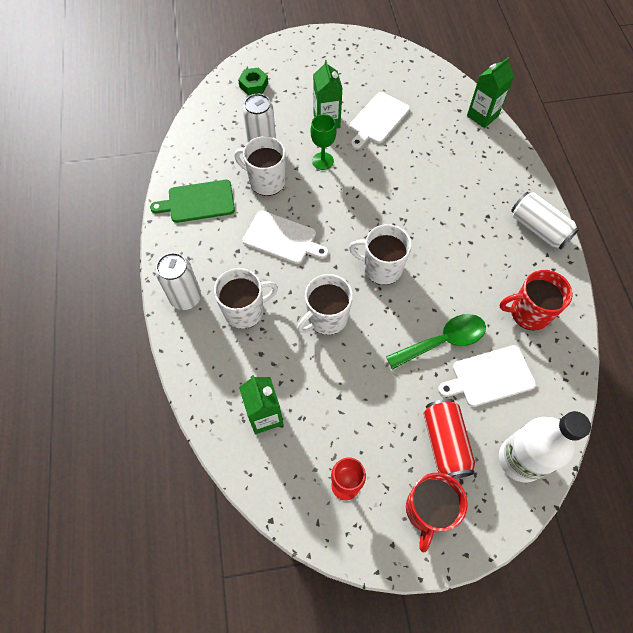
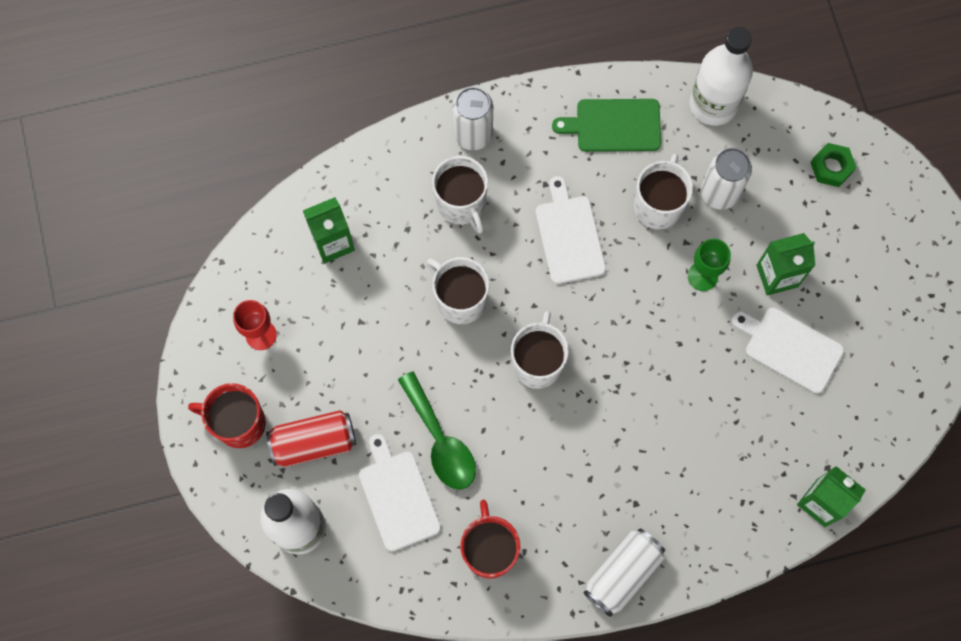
camera: 85 degrees right, 10 degrees up
green cutting board [150,180,235,223] -> green cutting board turned 75 degrees counterclockwise [552,99,661,152]
white cutting board [242,211,329,264] -> white cutting board turned 150 degrees clockwise [536,176,606,284]
none -> white bottle [690,27,753,126]

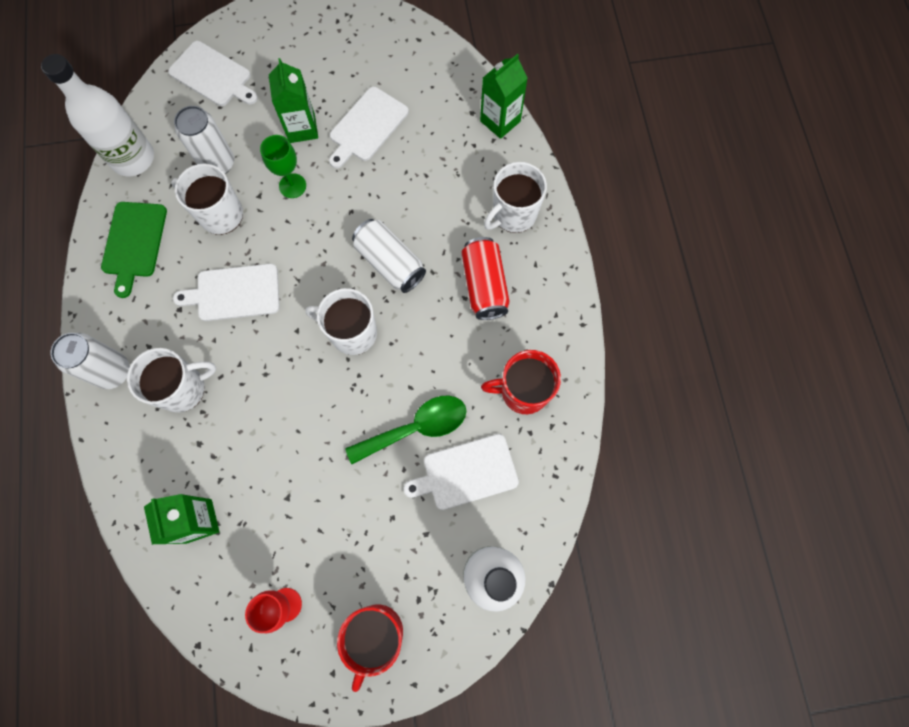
camera: 85 degrees left, 0 degrees up
red can [266,410,356,467] -> red can moved to [461,237,510,320]
white mug [426,257,489,324] -> white mug moved to [484,162,547,233]
white can [583,528,665,617] -> white can moved to [352,219,426,293]
green nut [810,143,856,187] -> white cutting board [168,41,258,106]

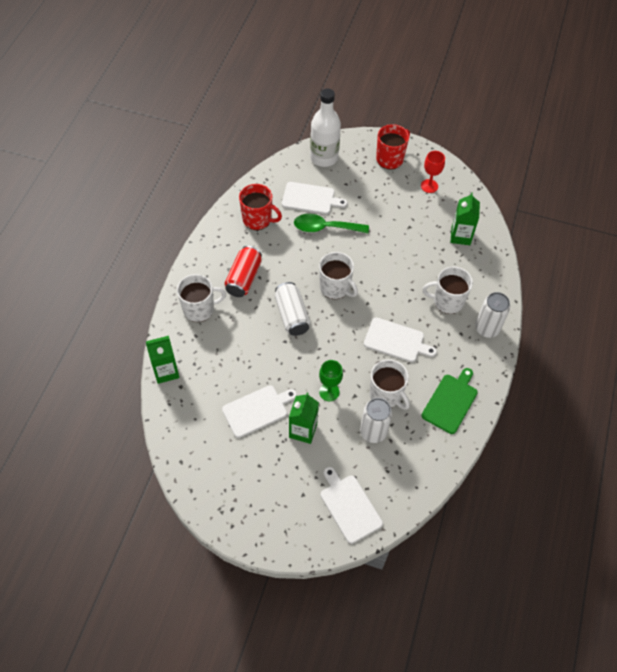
camera: 155 degrees left, 15 degrees down
white bottle [41,54,154,177] -> none

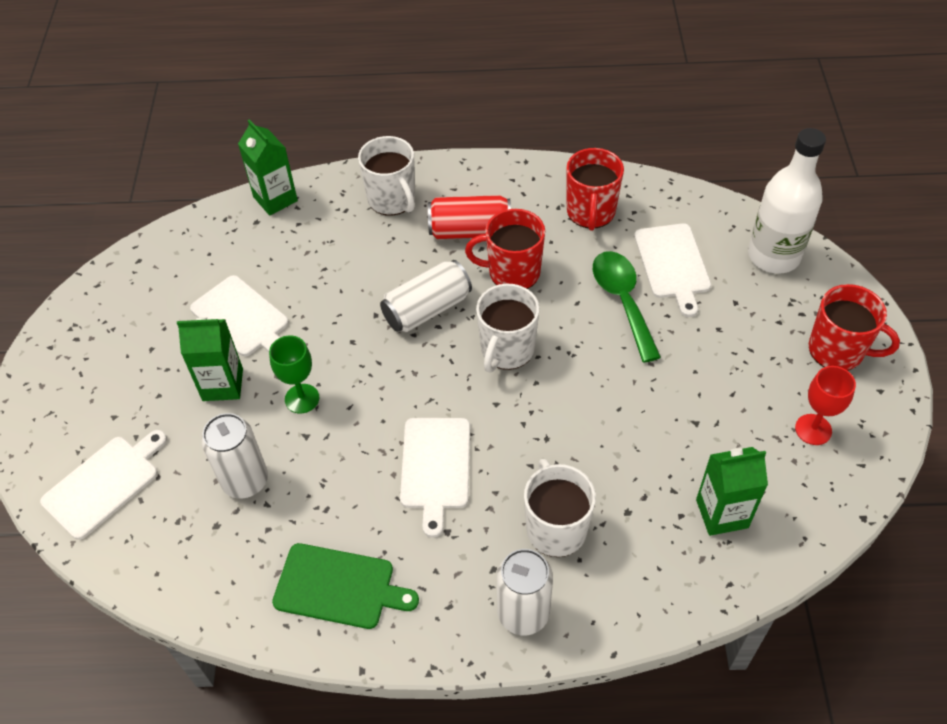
camera: 75 degrees right, 5 degrees down
white mug [369,359,410,410] -> none
none -> red mug [465,209,545,289]

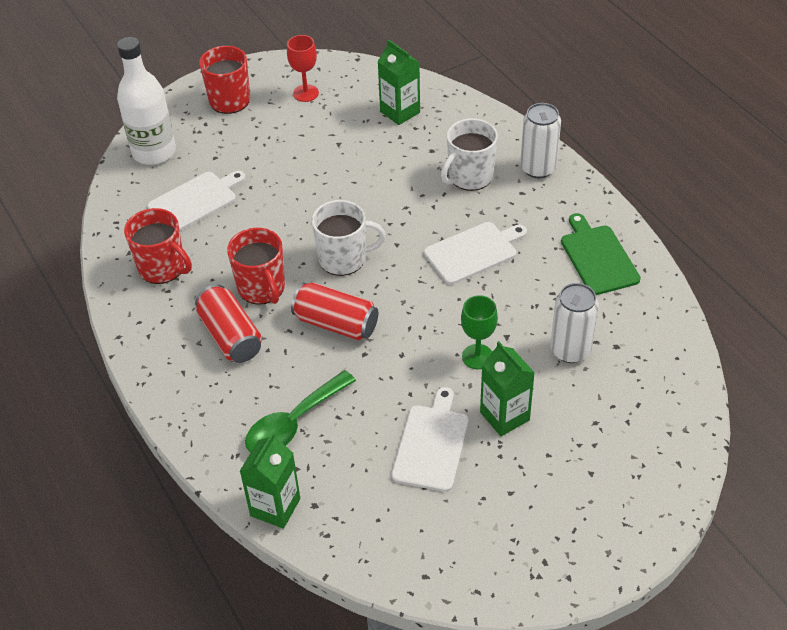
camera: 120 degrees left, 5 degrees down
white cutting board [40,430,167,540] -> none
white mug [358,136,415,216] -> none
white can [380,260,472,332] -> red can [291,282,378,341]
red mug [566,148,624,231] -> red mug turned 60 degrees clockwise [124,208,192,284]
green spoon [593,251,661,362] -> green spoon moved to [245,370,356,452]

